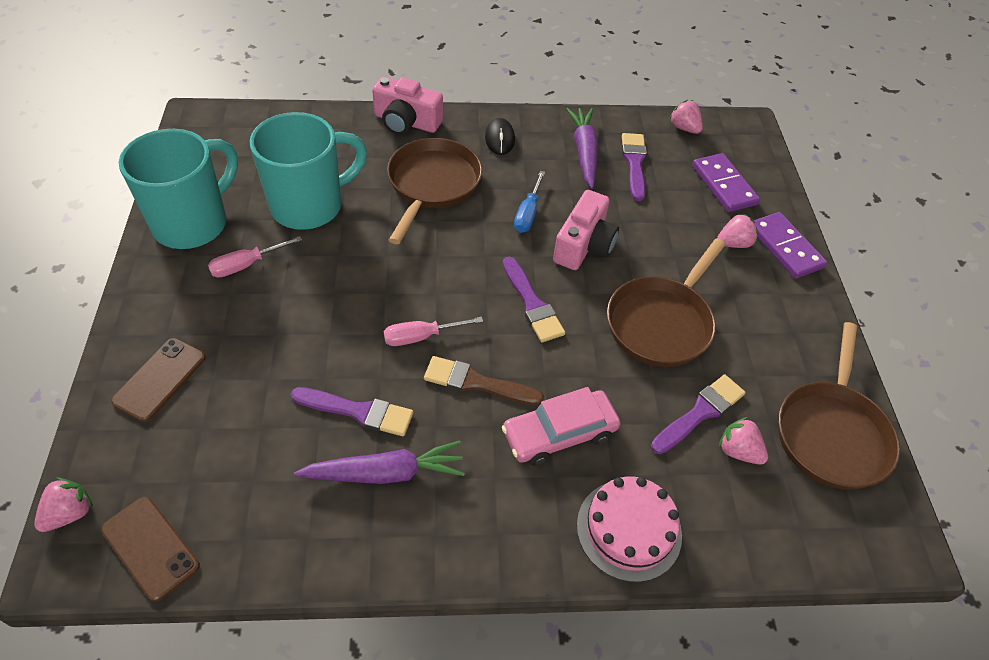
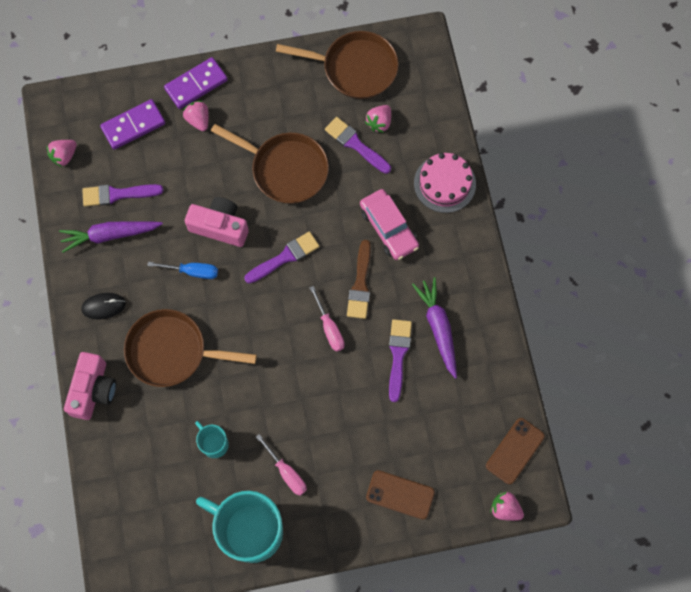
camera: 95 degrees left, 20 degrees up
turquoise mug [250,112,367,230] -> turquoise mug [195,421,229,458], size x0.46

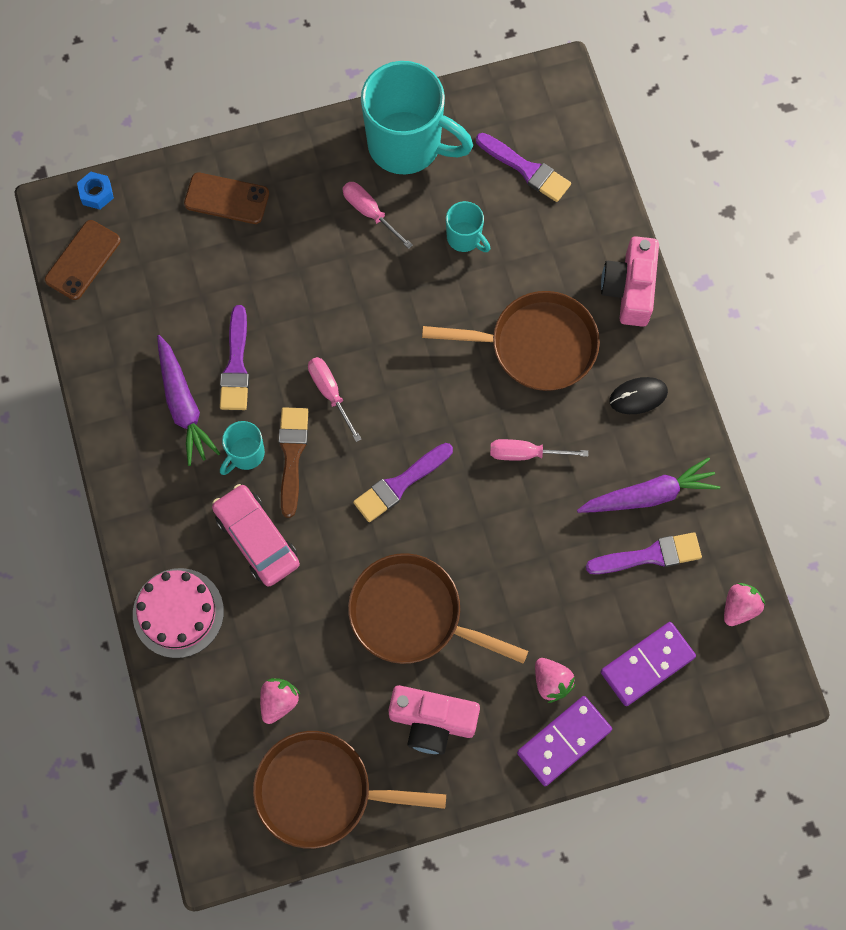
camera: 175 degrees right, 0 degrees up
blue screwdriver [147,262,218,279] -> pink screwdriver [490,439,588,460]
pink camera [185,197,249,247] -> pink camera moved to [389,685,480,755]
purple brush [325,117,391,174] -> purple brush moved to [476,133,571,202]
pink strawberry [490,491,524,521] -> blue nut [77,172,114,209]
none -> turquoise mug [220,421,265,475]

